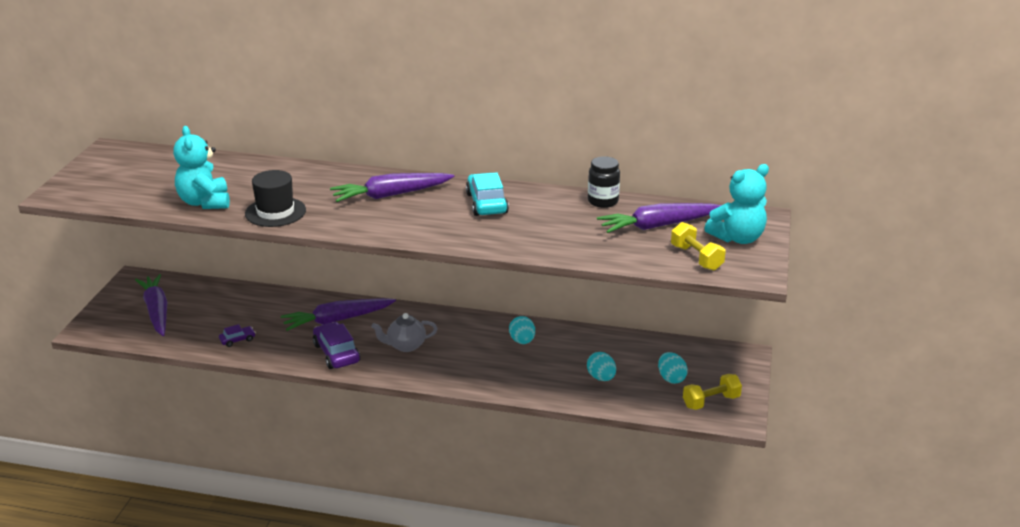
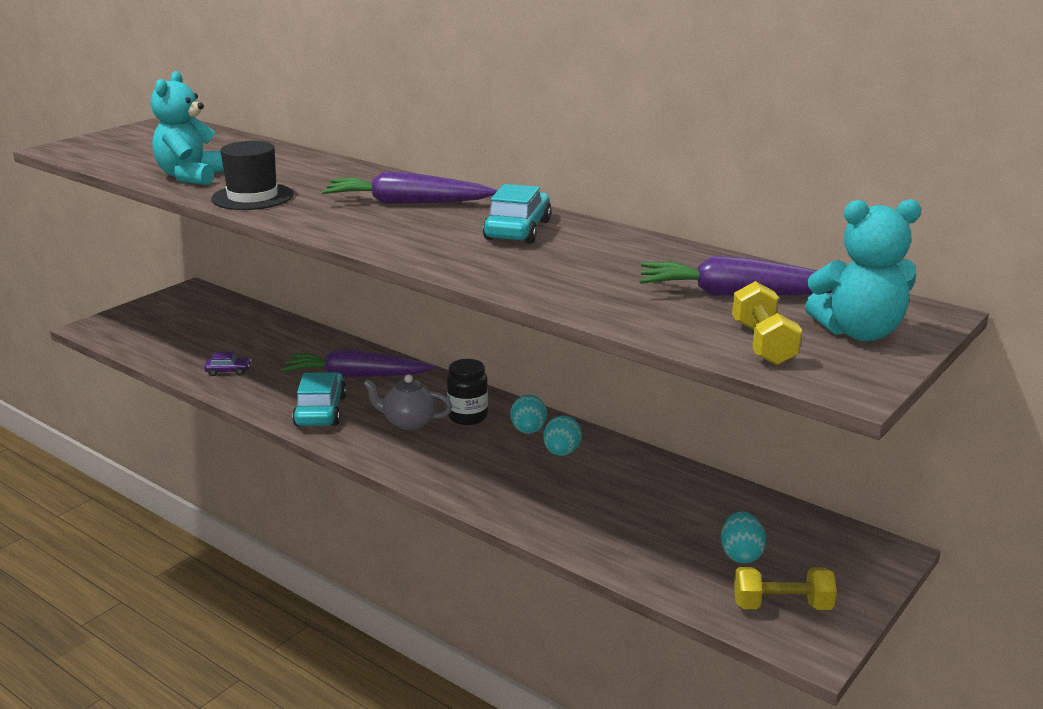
camera: 25 degrees right, 5 degrees down
purple carrot [135,274,167,336] -> none
purple car [313,322,360,369] -> turquoise car [292,372,347,426]
turquoise egg [587,352,616,381] -> turquoise egg moved to [510,395,547,434]
black jar [588,156,620,208] -> black jar moved to [447,359,488,425]

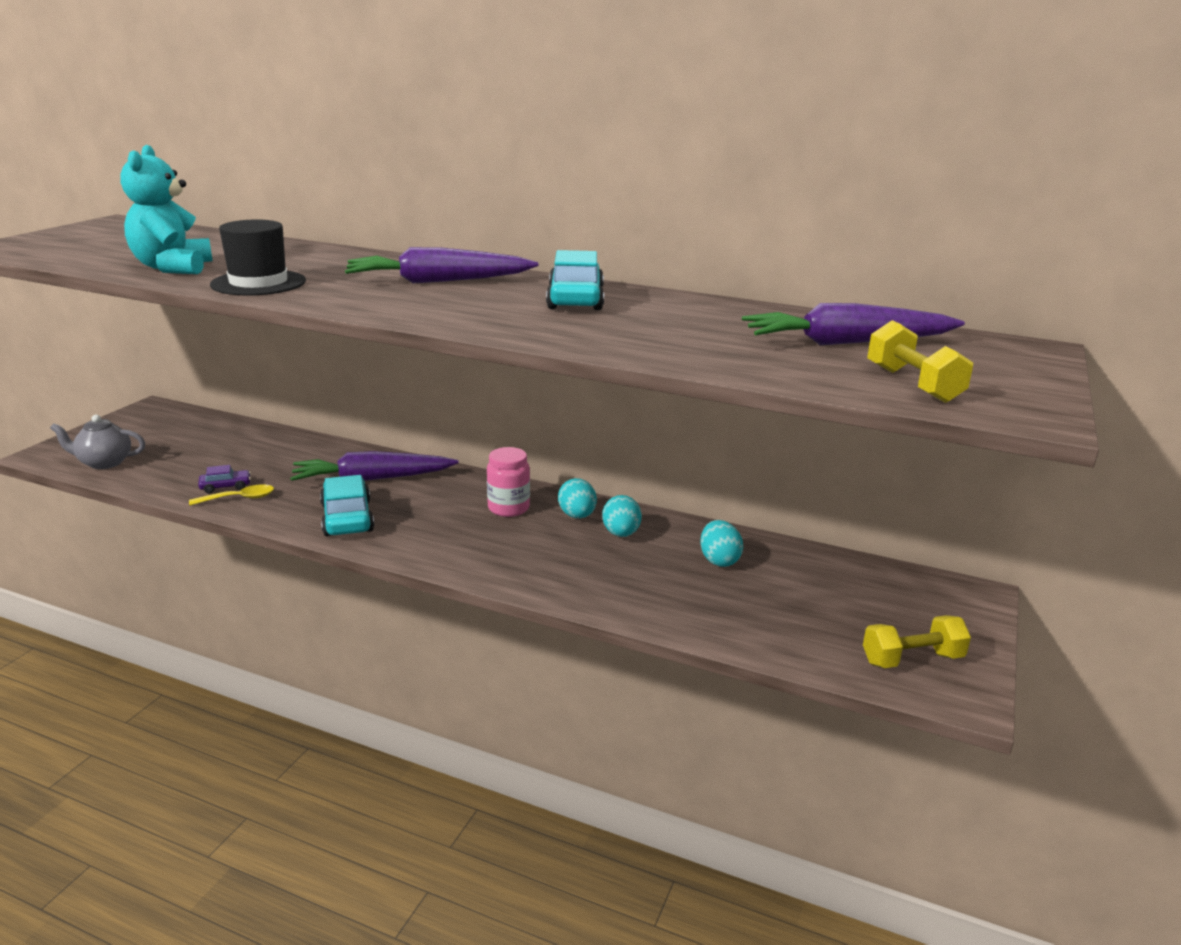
camera: 15 degrees left, 0 degrees up
grey teapot [363,375,452,430] -> grey teapot moved to [50,415,145,469]
black jar [447,359,488,425] -> pink jar [487,447,530,517]
turquoise egg [721,512,766,563] -> turquoise egg moved to [700,520,743,567]
turquoise teddy bear [805,199,922,341] -> none
none -> yellow spoon [189,484,274,506]

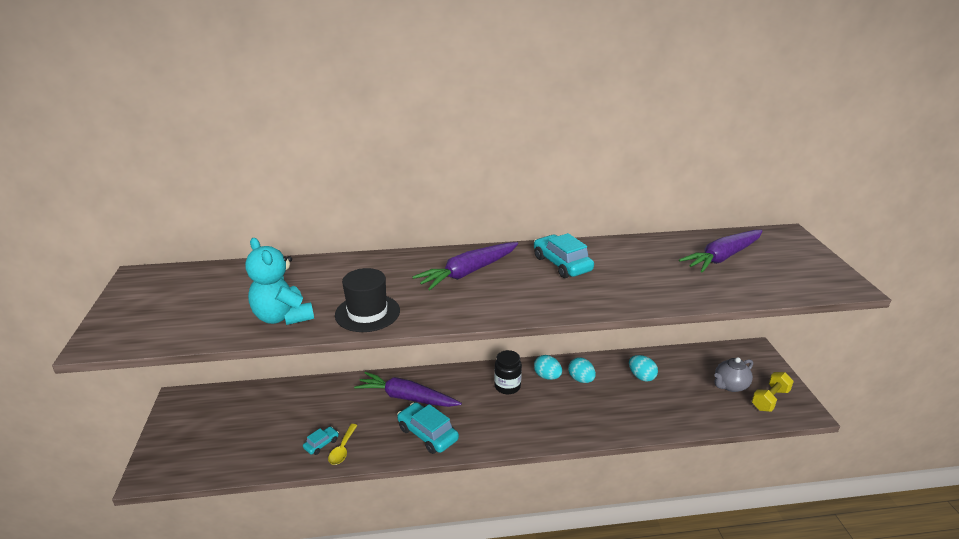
camera: 30 degrees left, 5 degrees up
grey teapot [50,415,145,469] -> grey teapot moved to [714,357,753,392]
yellow spoon [189,484,274,506] -> yellow spoon turned 150 degrees clockwise [328,424,358,465]
purple car [198,465,251,493] -> turquoise car [303,427,339,455]
purple carrot [290,451,459,481] -> purple carrot turned 60 degrees clockwise [354,372,462,407]
pink jar [487,447,530,517] -> black jar [494,350,522,394]
yellow dumbbell [867,320,973,403] -> none

